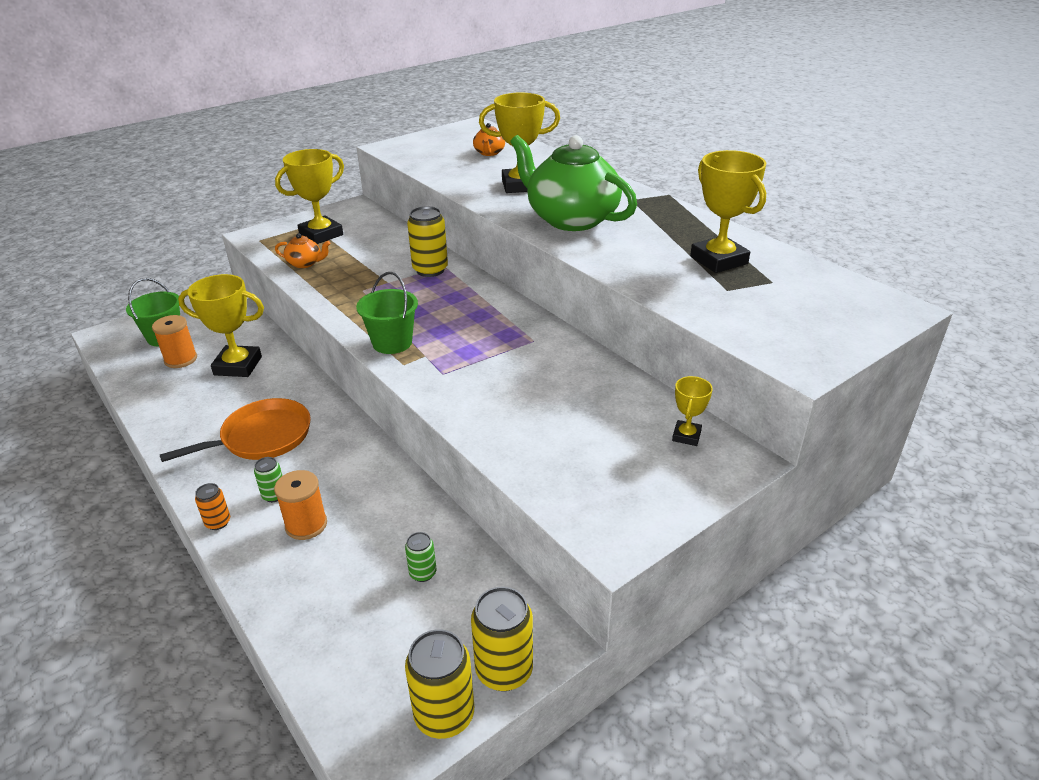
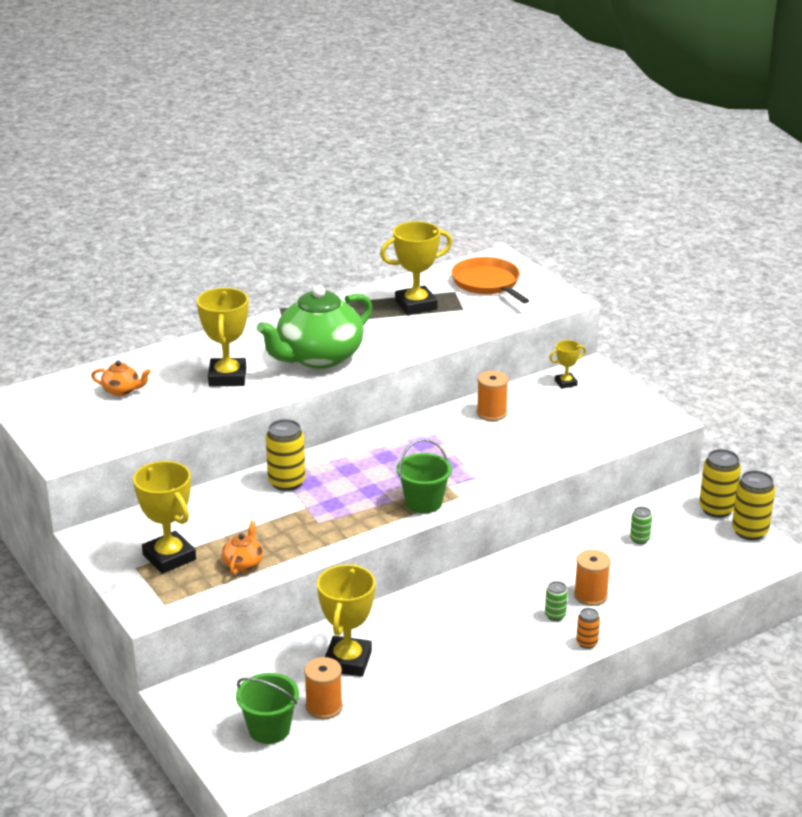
camera: 85 degrees left, 5 degrees down
orange pan [160,398,311,462] -> orange pan moved to [451,257,529,304]
yellow trophy [672,376,713,446] -> yellow trophy turned 45 degrees counterclockwise [549,340,586,389]
none -> orange spool [477,371,508,421]

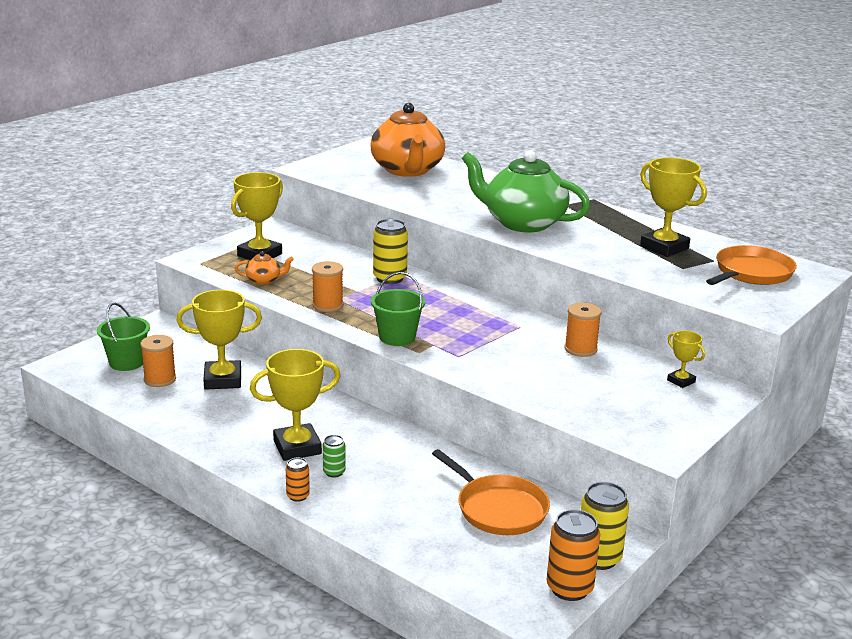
camera: 70 degrees right, 5 degrees down
orange teapot [91,361,151,396] -> orange teapot [370,103,445,177], size x2.39
yellow trophy [197,288,248,387] -> yellow trophy moved to [250,349,341,461]
orange spool [574,549,611,606] -> orange spool moved to [312,261,343,312]
green can [630,507,652,544] -> orange pan [432,449,550,535]
yellow can [732,470,775,540] -> orange can [547,509,600,601]

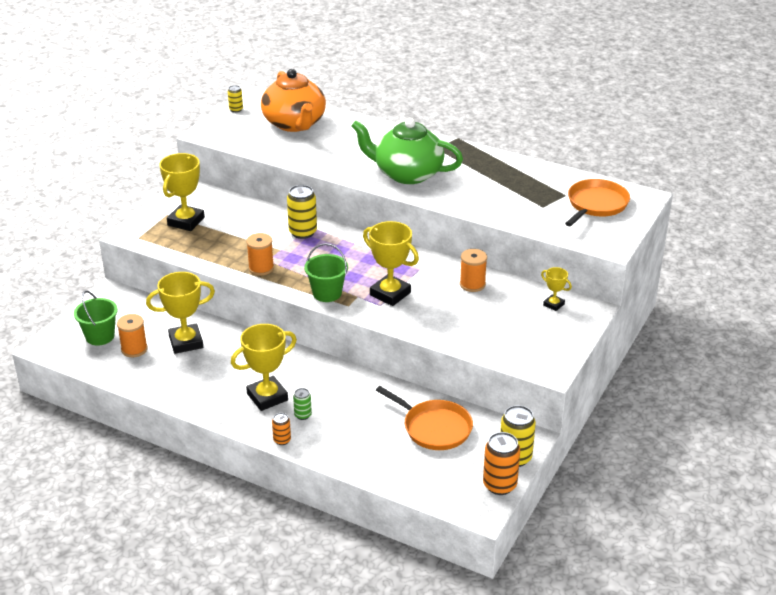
camera: 10 degrees left, 10 degrees up
orange teapot [235,251,294,285] -> none
yellow trophy [640,158,707,257] -> yellow trophy moved to [363,221,419,306]
none -> yellow can [228,85,243,112]

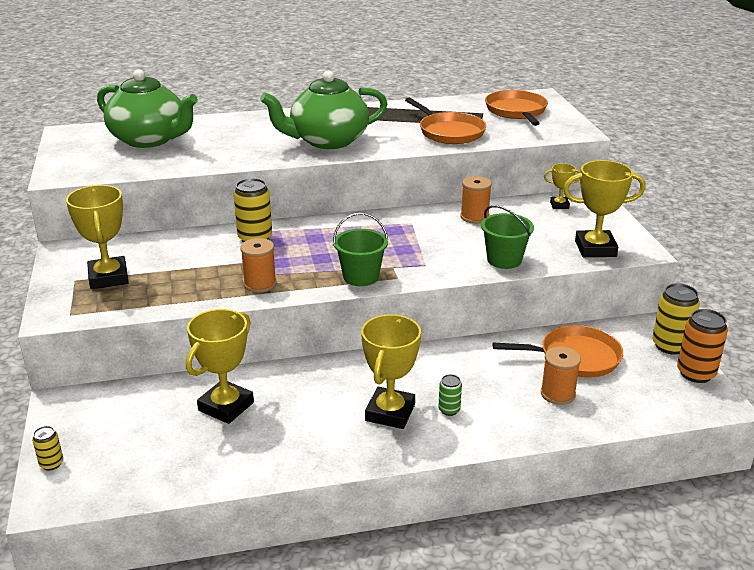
camera: 40 degrees left, 5 degrees down
green bucket [74,291,118,346] -> green bucket moved to [481,205,534,269]
orange spool [117,314,148,357] -> orange spool moved to [541,346,581,405]
yellow can [228,85,243,112] -> yellow can moved to [32,426,63,470]
orange teapot [261,69,326,132] -> green teapot [97,69,198,148]
orange can [272,413,291,445] -> none
yellow trophy [363,221,419,306] -> yellow trophy moved to [563,160,646,257]
none -> orange pan [405,97,486,144]

